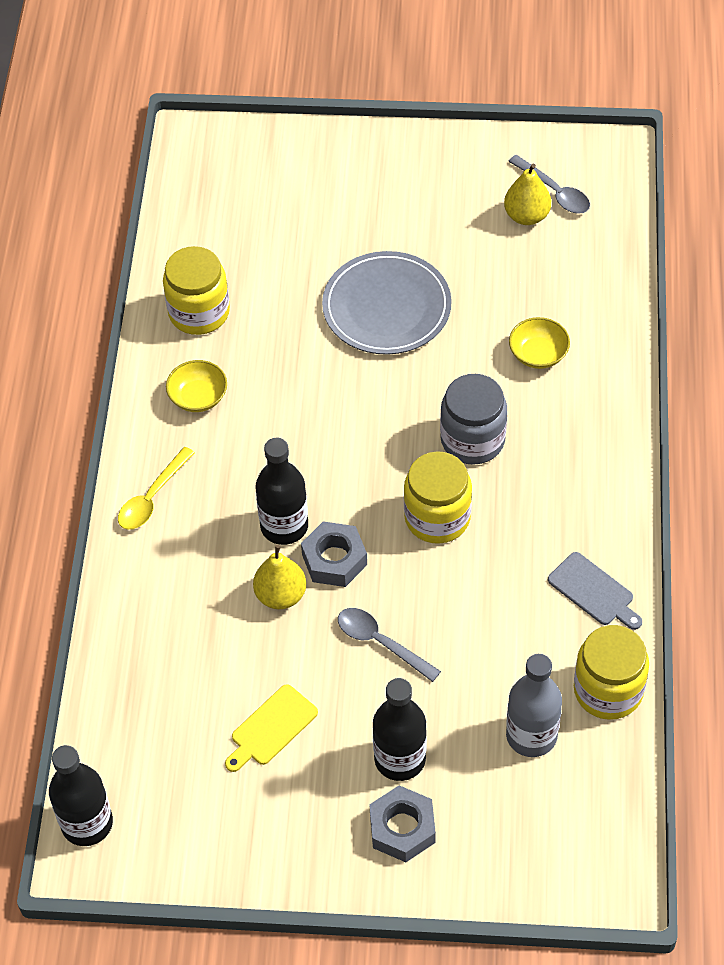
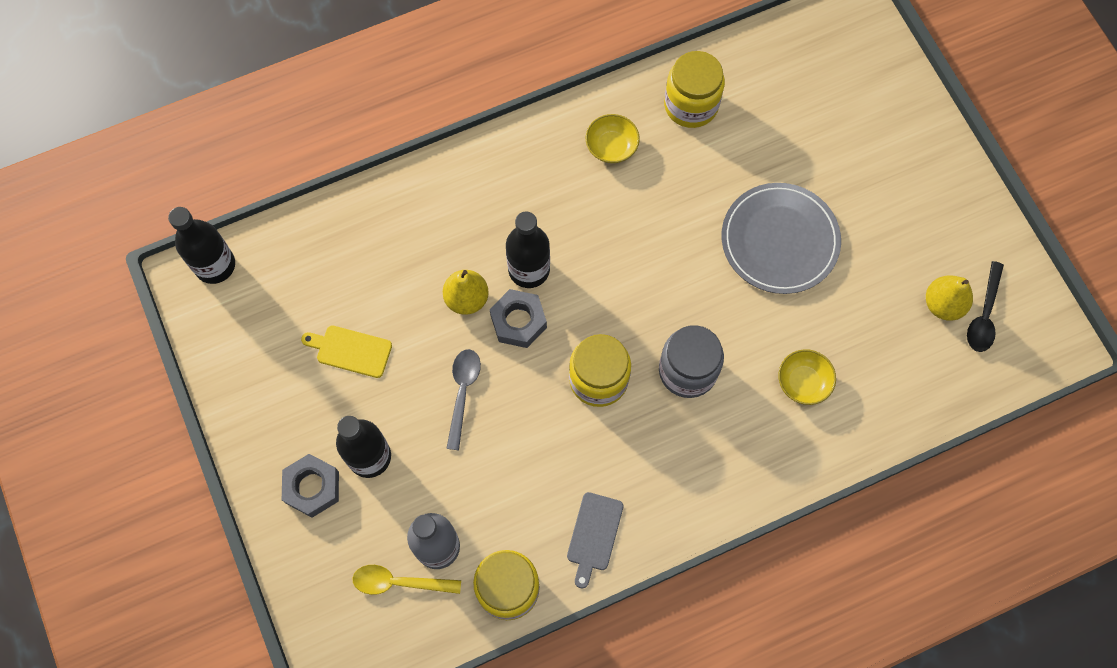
camera: 60 degrees right, 15 degrees up
yellow spoon [118,447,195,530] -> yellow spoon moved to [352,565,461,595]
grey spoon [508,155,590,214] -> black spoon [967,261,1004,352]

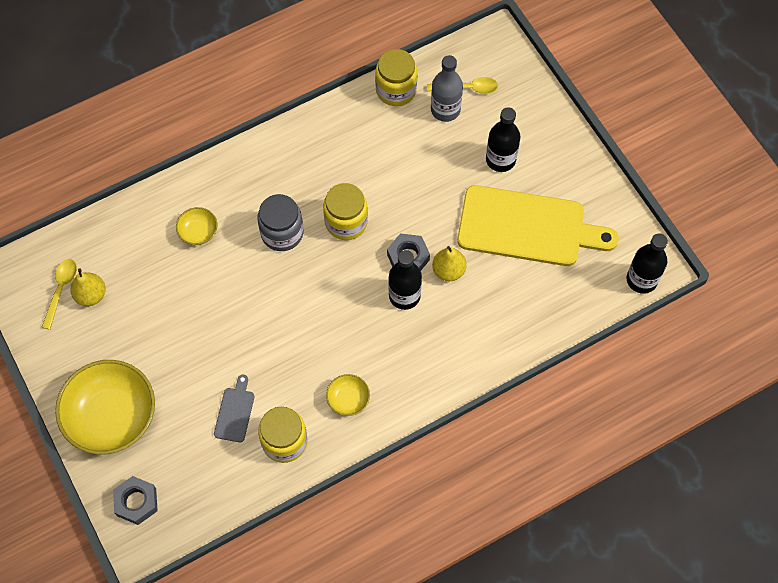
camera: 175 degrees right, 5 degrees down
grey nut [282,454,339,518] -> grey nut moved to [113,476,158,525]
yellow cutting board [301,325,392,378] -> yellow cutting board [457,185,619,266], size x2.41
grey spoon [446,349,481,450] -> none
grey cutting board [567,492,624,588] -> grey cutting board moved to [214,375,255,442]
grey plate [721,183,841,294] -> none
black spoon [967,261,1004,352] -> yellow spoon [41,259,77,330]
none -> yellow bowl [55,360,155,455]

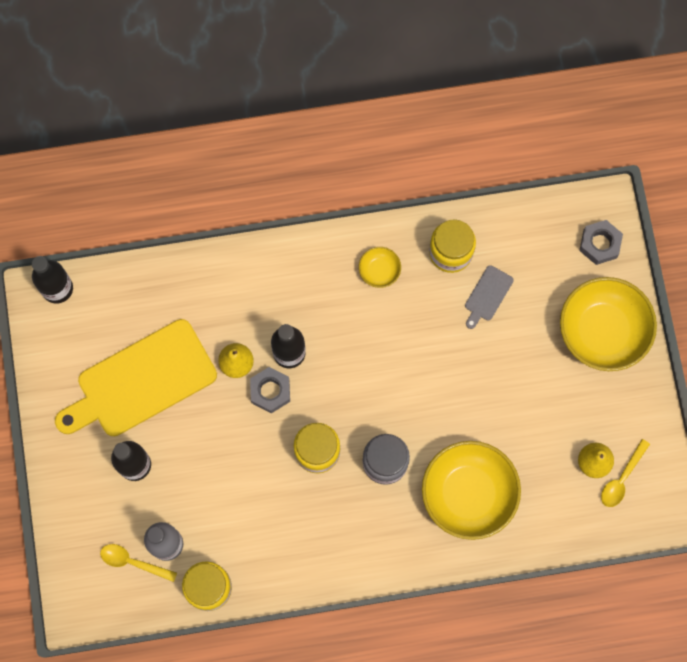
camera: 160 degrees left, 10 degrees up
yellow bowl [176,207,217,245] -> yellow bowl [422,441,521,540], size x2.22
yellow cutting board [457,185,619,266] -> yellow cutting board turned 60 degrees counterclockwise [55,319,217,436]

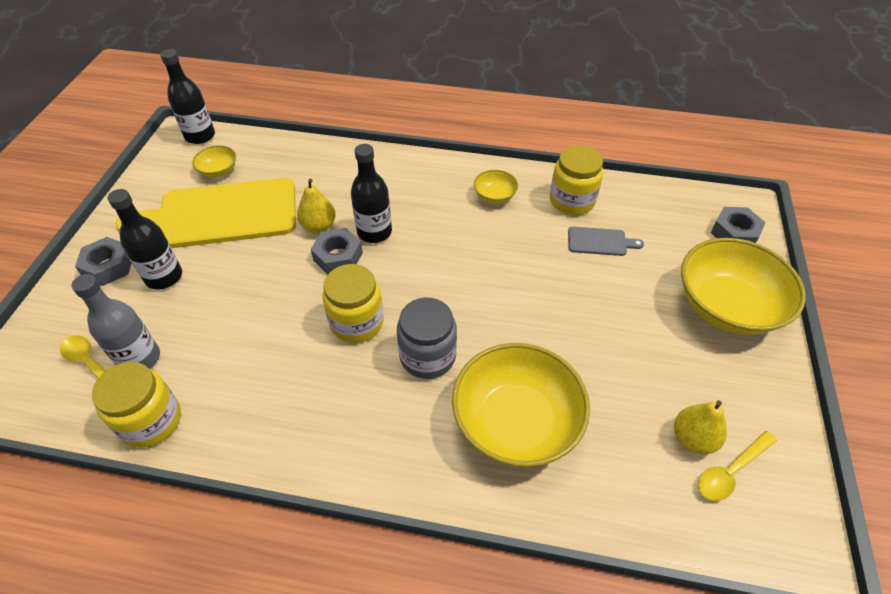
camera: 20 degrees right, 25 degrees down
grey cutting board [465,265,514,329] -> grey cutting board turned 135 degrees counterclockwise [568,227,644,256]
none -> grey nut [75,237,131,286]
none -> yellow bowl [192,145,236,177]

